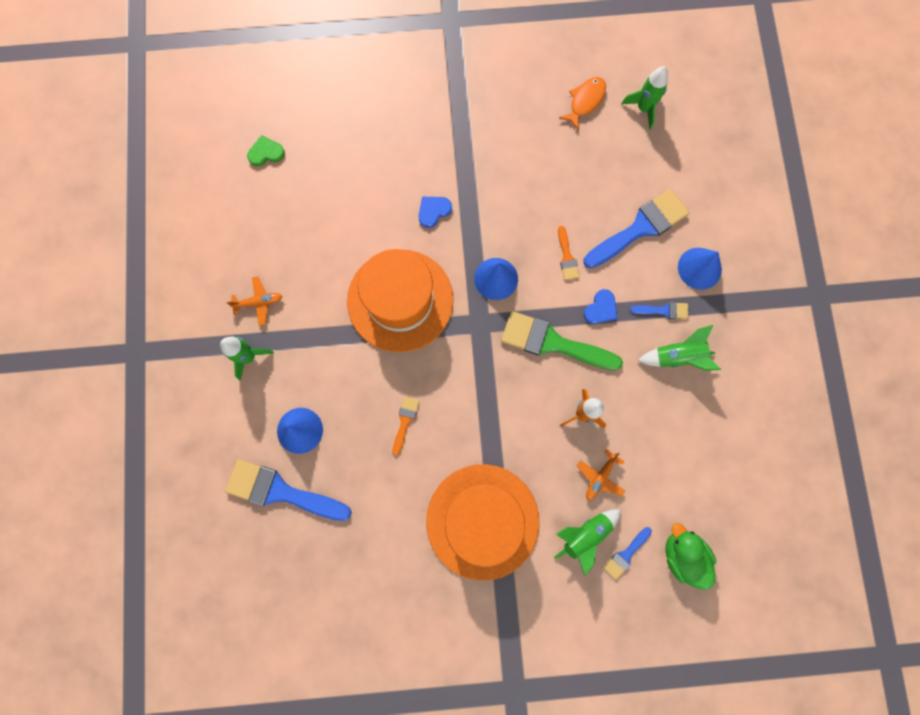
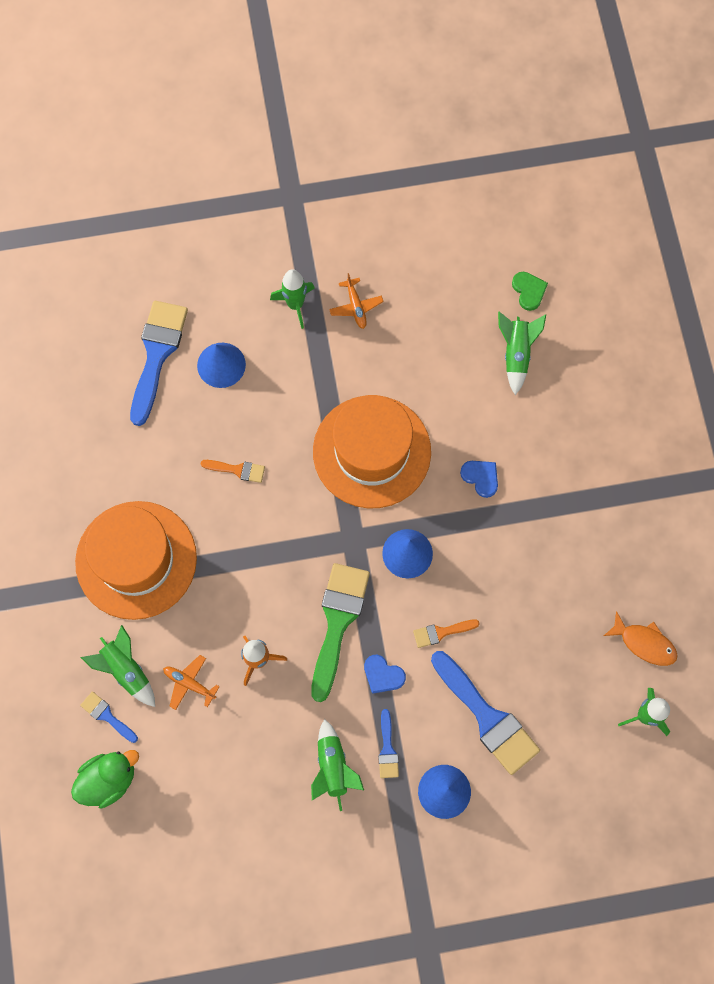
camera: 85 degrees right, 5 degrees down
none -> green rocket [498,312,546,395]

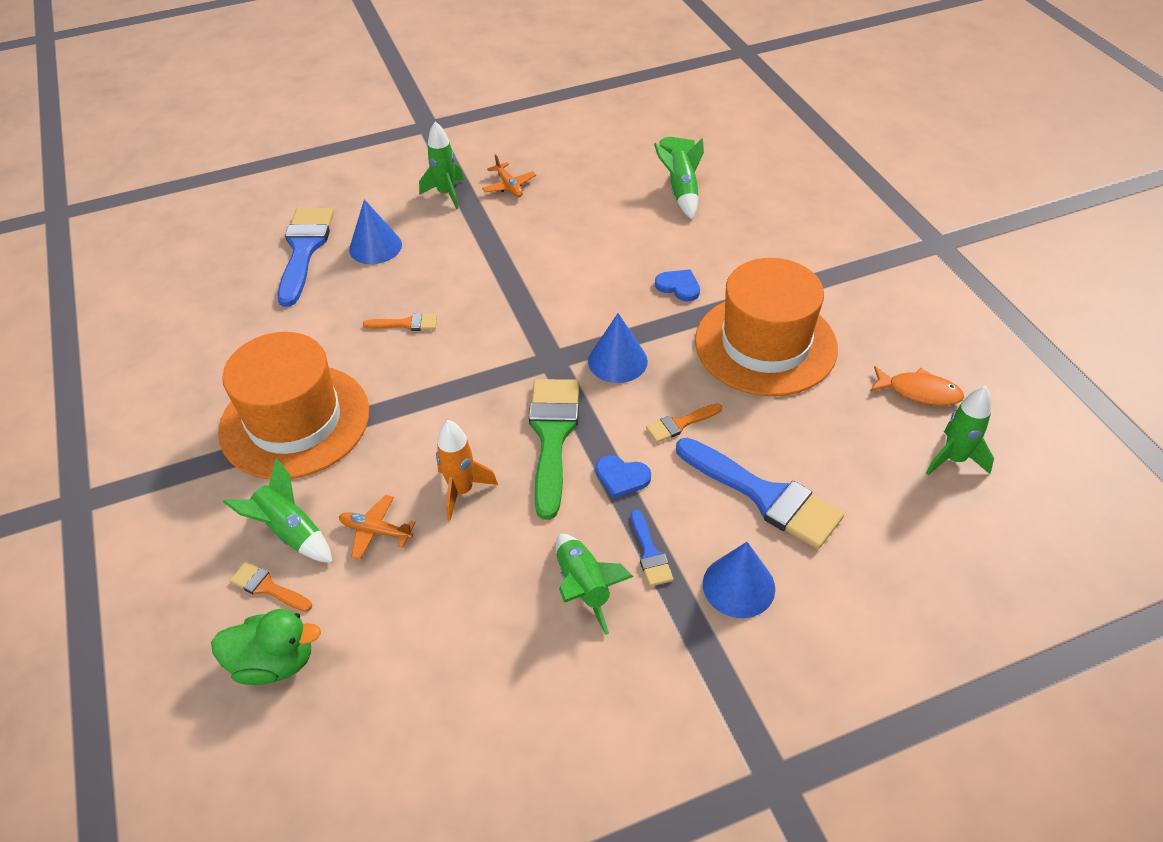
camera: 10 degrees left, 25 degrees down
green duck [71,750,139,809] -> green duck turned 45 degrees clockwise [211,609,321,685]
blue brush [80,691,138,743] -> orange brush [230,562,312,612]
orange hat [313,395,431,508] -> orange hat moved to [695,258,838,396]

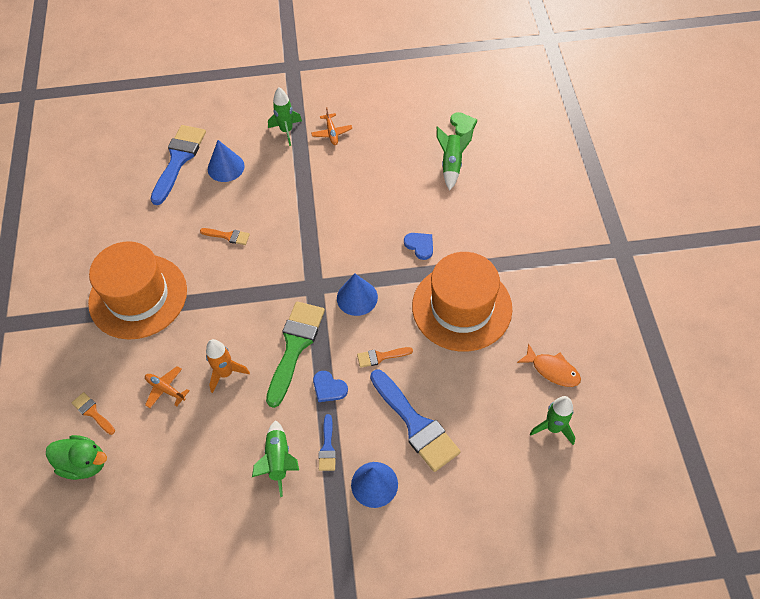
camera: 15 degrees right, 10 degrees up
green rocket [223,459,332,563] -> none

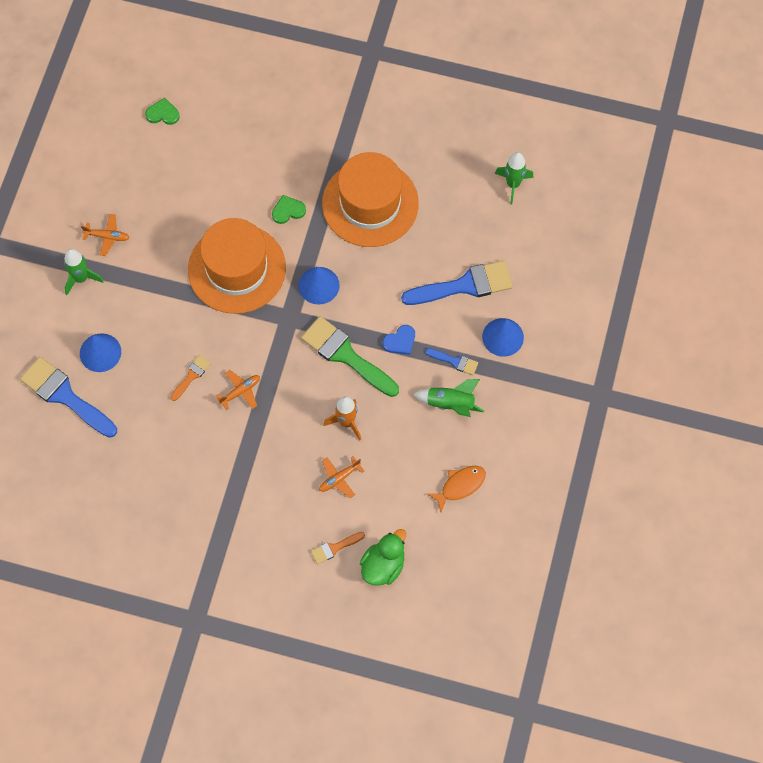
camera: 70 degrees left, 10 degrees up
orange hat [88,241,187,340] -> orange hat moved to [188,218,286,314]
orange brush [357,347,413,368] -> none
blue heart [404,233,433,260] -> green heart [272,195,306,224]
green rocket [437,126,474,190] -> none
orange fish [517,344,581,387] -> orange fish moved to [427,466,486,512]
none -> orange plane [215,370,260,410]

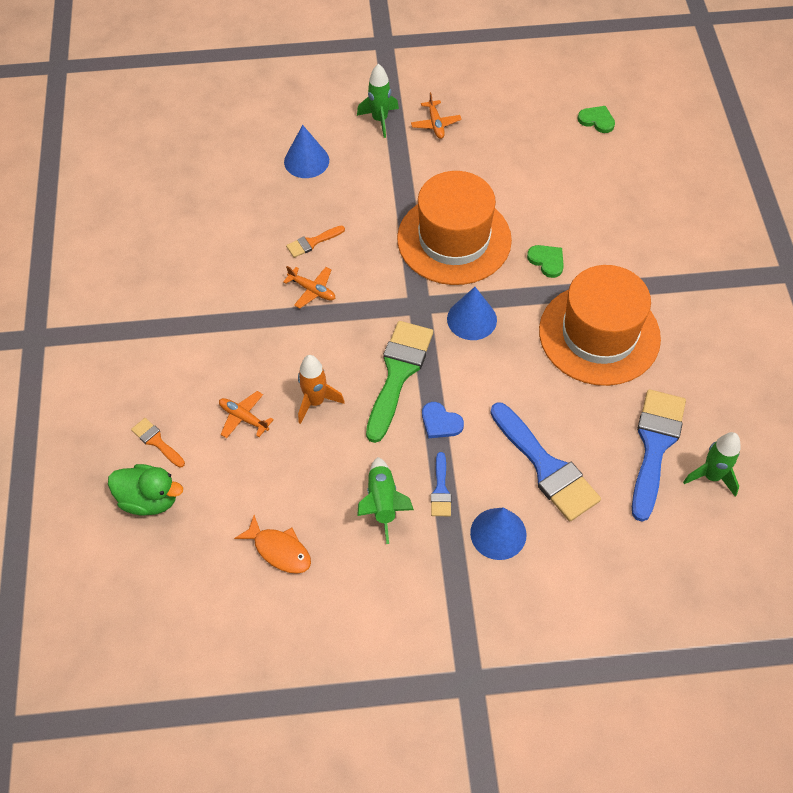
camera: 70 degrees right, 10 degrees down
blue brush [20,357,117,438] -> blue brush moved to [632,389,686,522]
green heart [145,98,180,125] -> green heart turned 45 degrees counterclockwise [578,106,615,133]
orange brush [171,355,211,401] -> orange brush turned 135 degrees clockwise [286,225,345,258]

